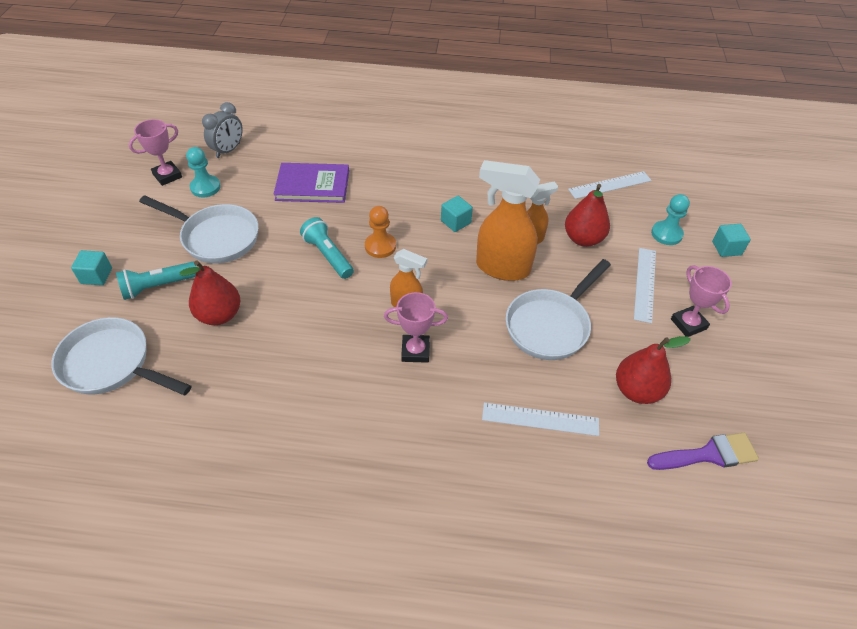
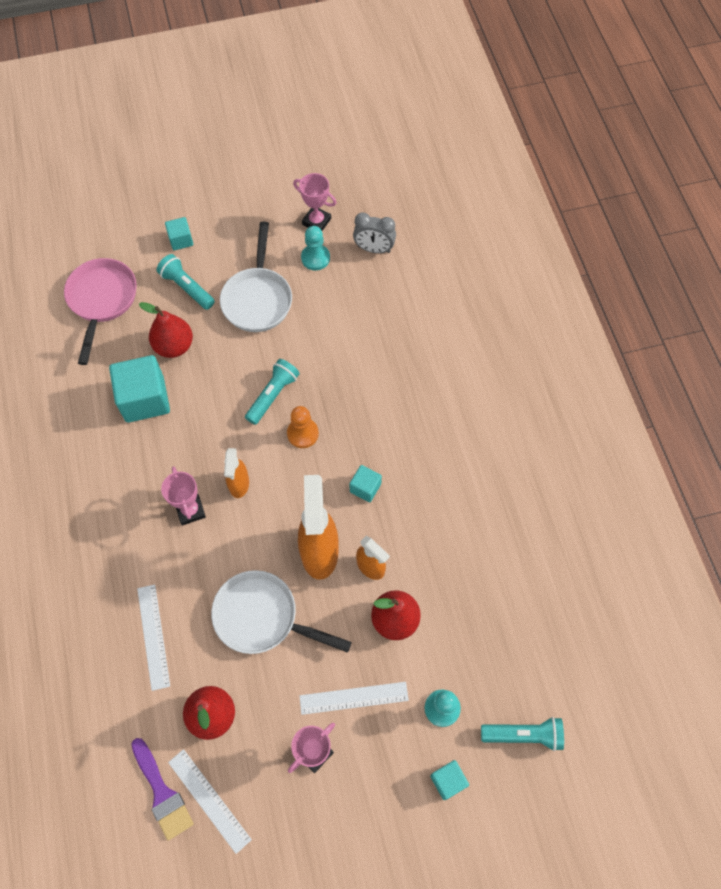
camera: 70 degrees right, 15 degrees up
white pan [51,317,191,395] -> pink pan [64,258,137,365]
purple book [273,163,349,203] -> none
white ruler [568,171,652,199] -> white ruler moved to [168,749,252,854]
none -> turquoise cube [109,355,170,423]
none -> turquoise flashlight [481,717,564,751]

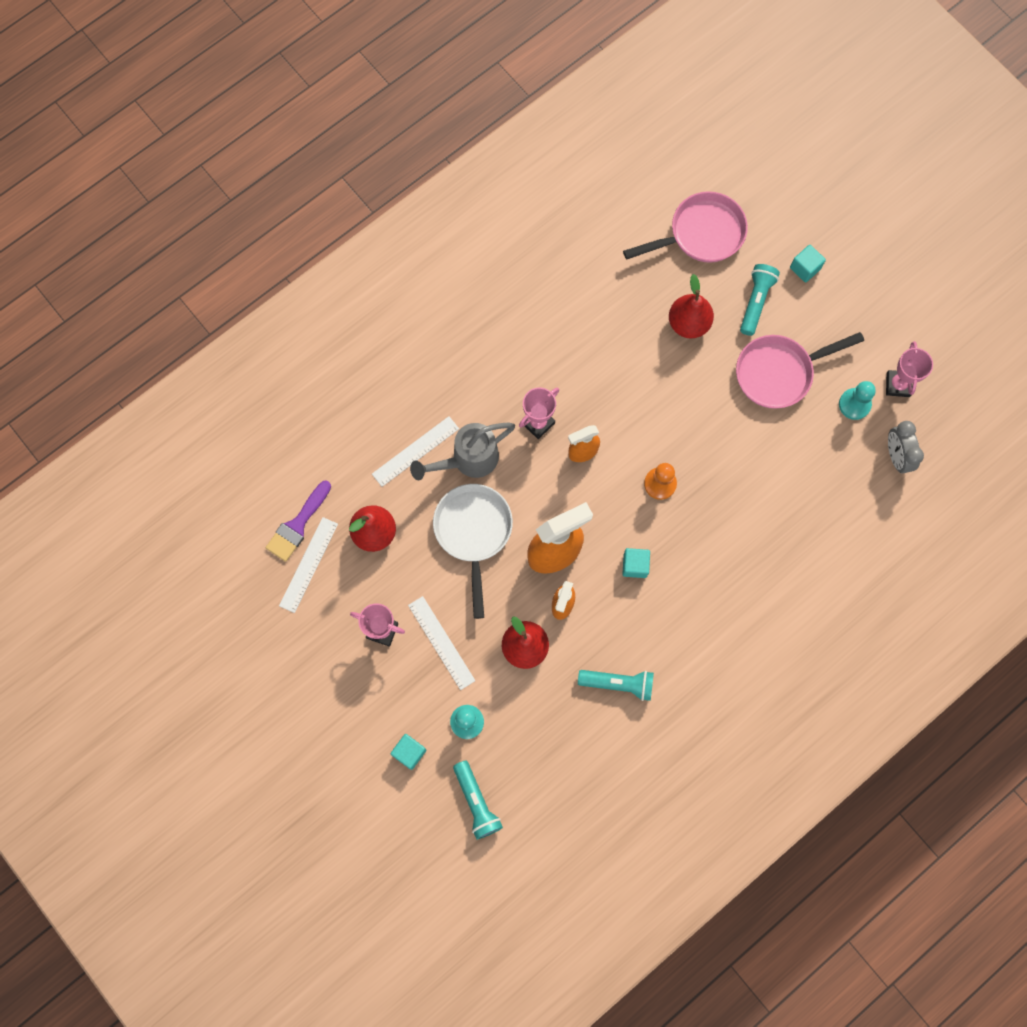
camera: 65 degrees right, 10 degrees up
turquoise cube [109,355,170,423] -> none
white pan [220,222,292,332] -> pink pan [736,332,864,409]
turquoise flashlight [245,359,300,425] -> turquoise flashlight moved to [578,670,654,701]
none -> grey watering can [410,423,515,480]

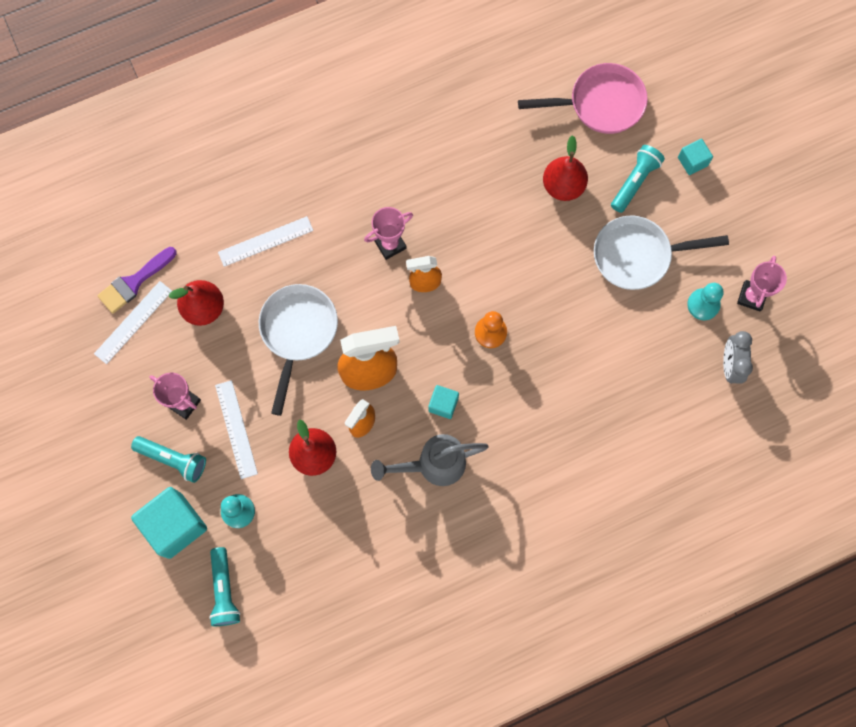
camera: 15 degrees right, 0 degrees up
turquoise cube [390,734,426,770] -> turquoise cube [131,487,207,559], size x1.95
grey watering can [410,423,515,480] -> grey watering can moved to [371,434,489,486]
turquoise flashlight [578,670,654,701] -> turquoise flashlight moved to [131,436,206,483]
pink pan [736,332,864,409] -> white pan [594,216,729,290]

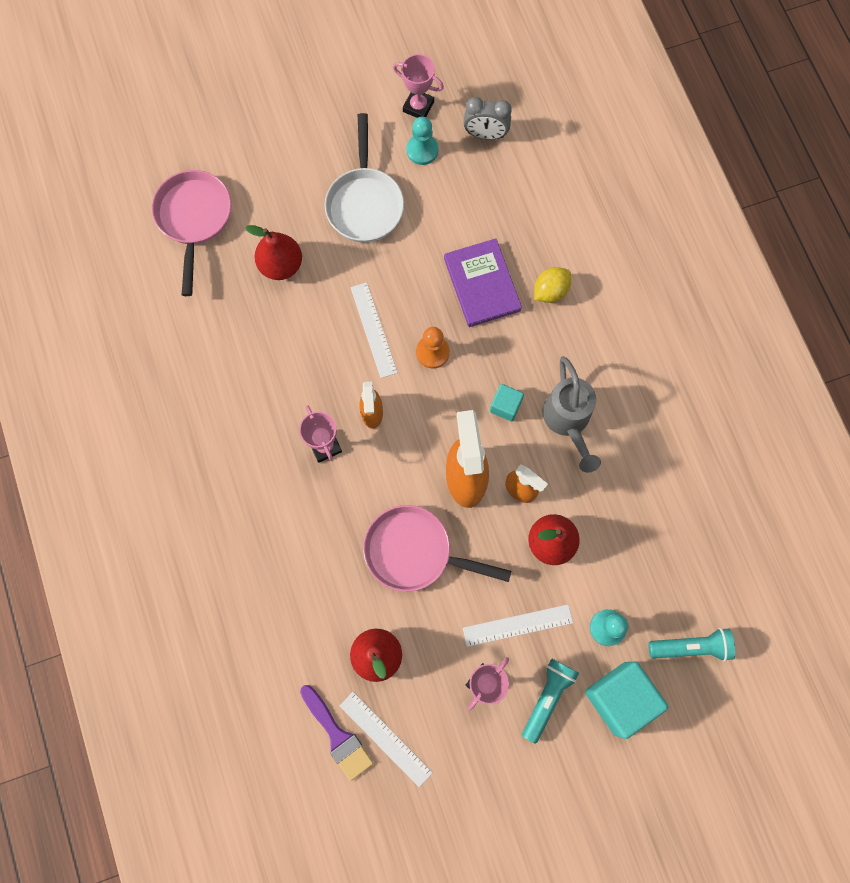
camera: 85 degrees left, 0 degrees up
white ruler [218,216,313,267] -> white ruler moved to [350,282,398,378]
white pan [259,284,338,416] -> pink pan [363,505,512,592]
turquoise flashlight [611,145,665,213] -> none
turquoise cube [678,139,713,175] -> none
none -> purple book [444,238,522,327]
none -> yellow lemon [534,267,571,303]

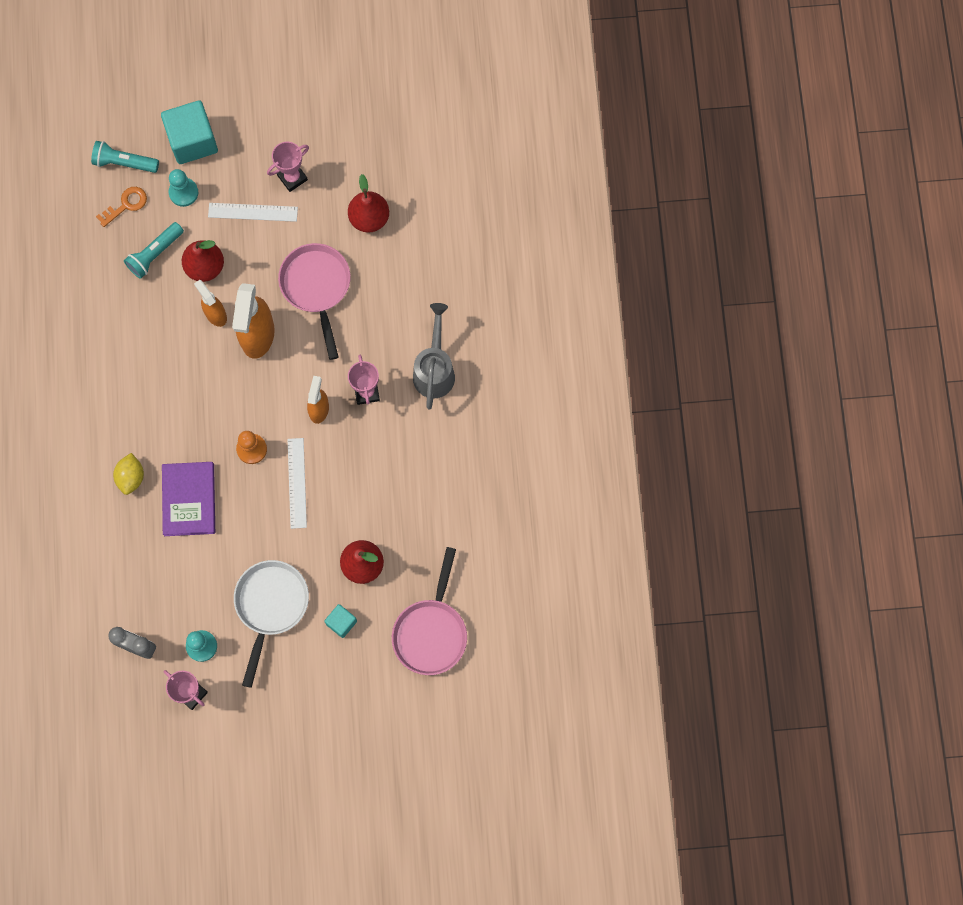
camera: 165 degrees left, 0 degrees up
purple brush [300,685,373,781] -> none
white ruler [340,692,433,787] -> none
pink pan [363,505,512,592] -> pink pan turned 135 degrees counterclockwise [278,243,351,360]
turquoise cube [490,384,524,421] -> turquoise cube moved to [324,604,357,638]
turquoise flashlight [522,659,579,744] -> turquoise flashlight moved to [124,222,184,279]
yellow lemon [534,267,571,303] -> yellow lemon turned 60 degrees counterclockwise [113,453,144,495]
grey watering can [542,356,601,473] -> grey watering can moved to [413,303,455,410]
none -> orange key [96,187,147,227]

